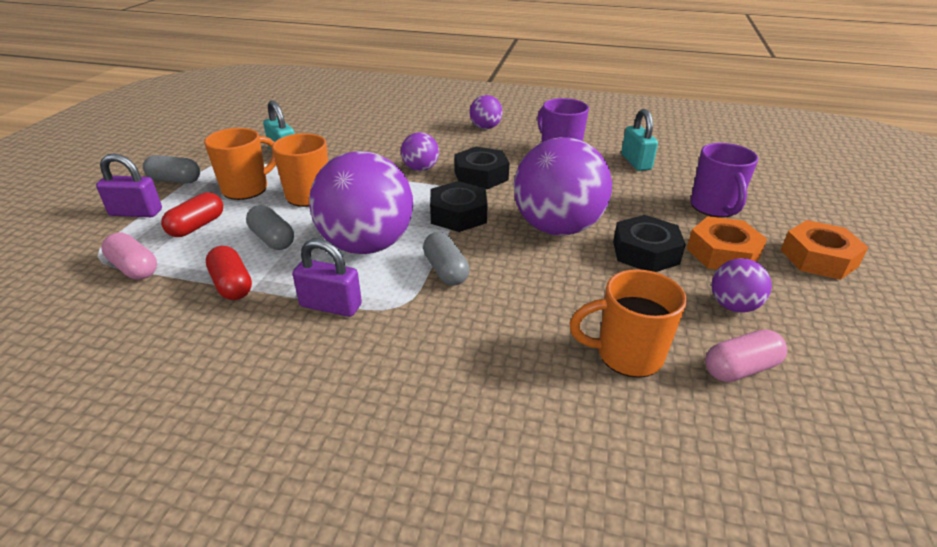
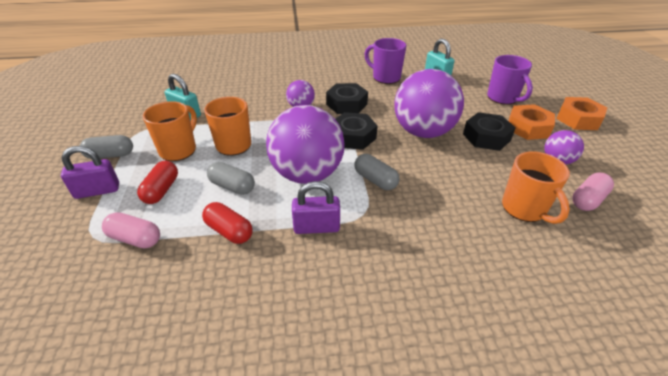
camera: 20 degrees left, 5 degrees up
purple ball [469,95,503,129] -> none
orange mug [570,269,687,378] -> orange mug turned 90 degrees counterclockwise [502,151,570,224]

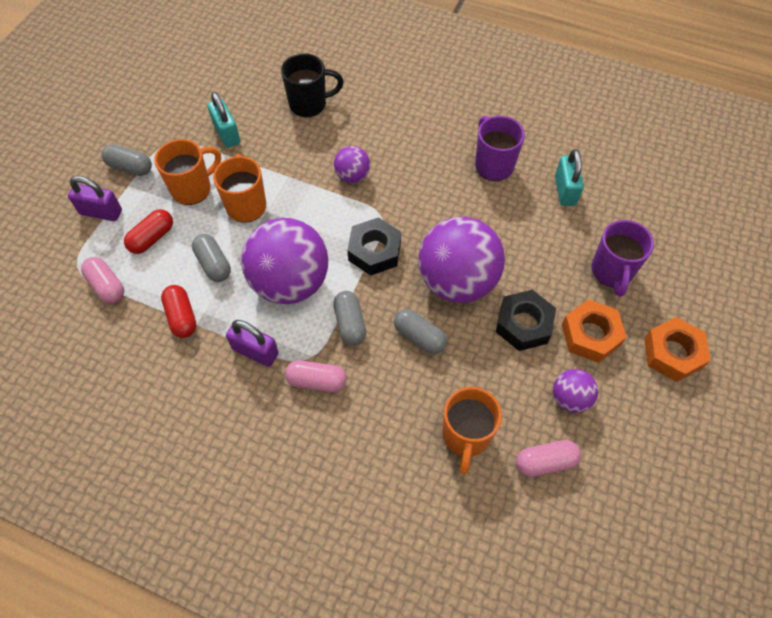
camera: 30 degrees right, 20 degrees up
black nut [326,83,368,114] -> none
none -> black mug [281,53,344,117]
none -> pink capsule [285,360,347,392]
none -> grey capsule [394,309,447,354]

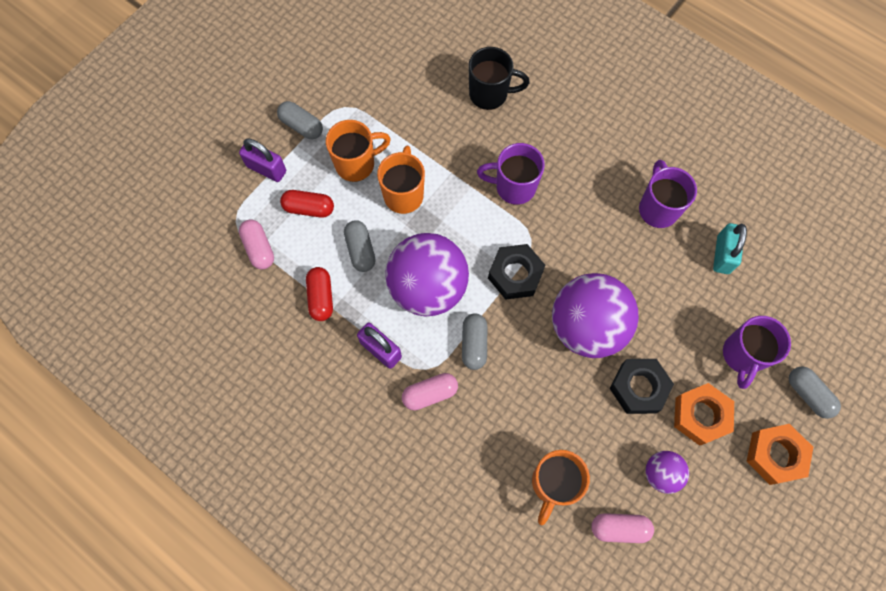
camera: 15 degrees right, 10 degrees up
red capsule [124,209,173,254] -> red capsule turned 45 degrees clockwise [280,190,334,218]
turquoise padlock [207,92,240,148] -> none
pink capsule [285,360,347,392] -> pink capsule turned 45 degrees counterclockwise [402,373,458,410]
purple ball [334,146,370,183] -> purple mug [477,143,545,205]
grey capsule [394,309,447,354] -> grey capsule moved to [789,366,841,419]

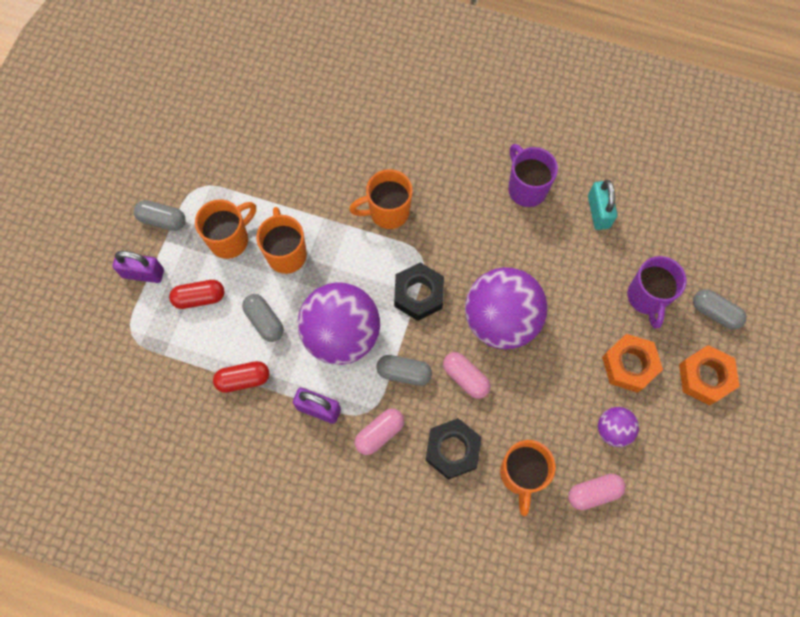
camera: 20 degrees left, 0 degrees up
pink capsule [239,219,274,270] -> pink capsule moved to [443,352,491,399]
red capsule [306,267,333,321] -> red capsule turned 75 degrees counterclockwise [213,361,269,393]
grey capsule [462,313,487,370] -> grey capsule turned 60 degrees counterclockwise [376,355,432,386]
black mug [468,47,530,110] -> none
purple mug [477,143,545,205] -> orange mug [349,169,413,229]
black nut [610,359,674,414] -> black nut moved to [425,418,482,480]

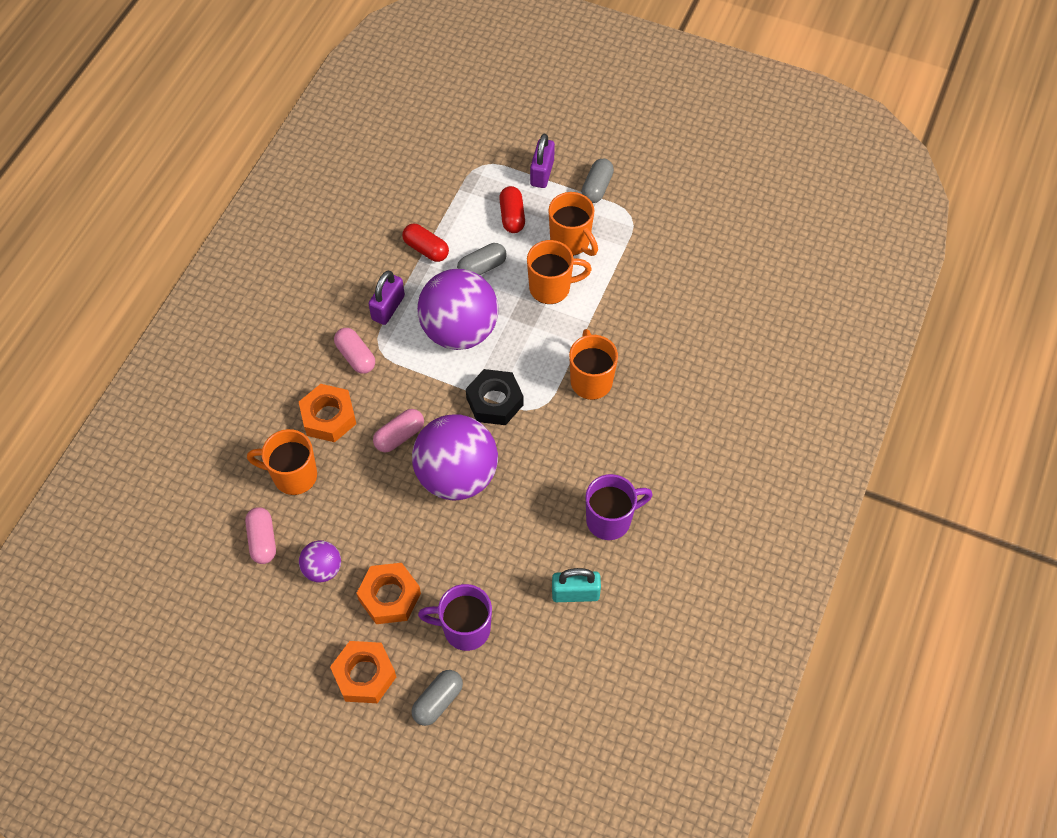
camera: 95 degrees right, 10 degrees down
red capsule [213,361,269,393] -> red capsule turned 45 degrees counterclockwise [402,224,449,262]
grey capsule [376,355,432,386] -> none
black nut [425,418,482,480] -> orange nut [299,384,356,442]

